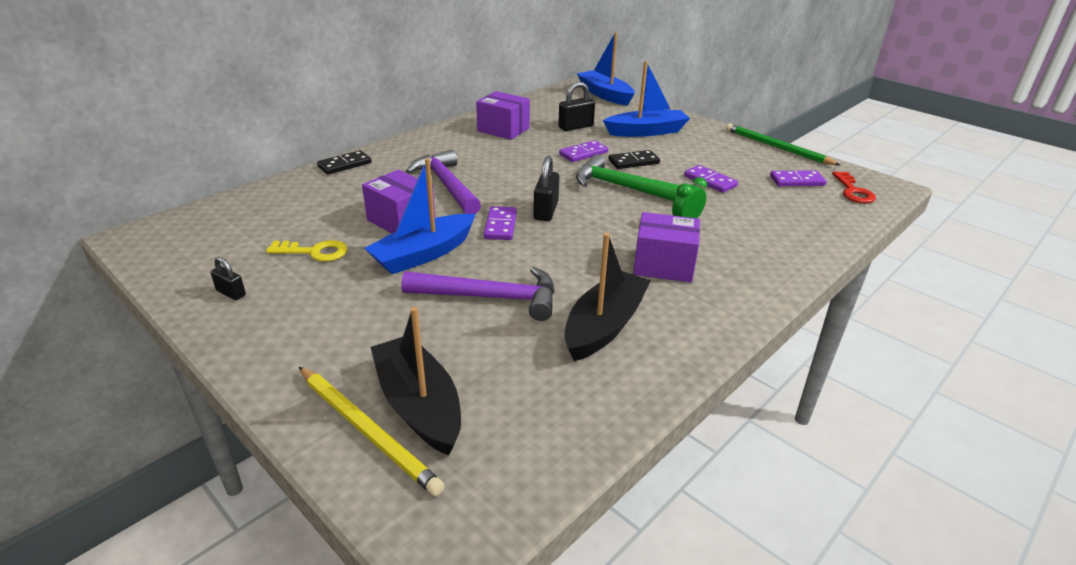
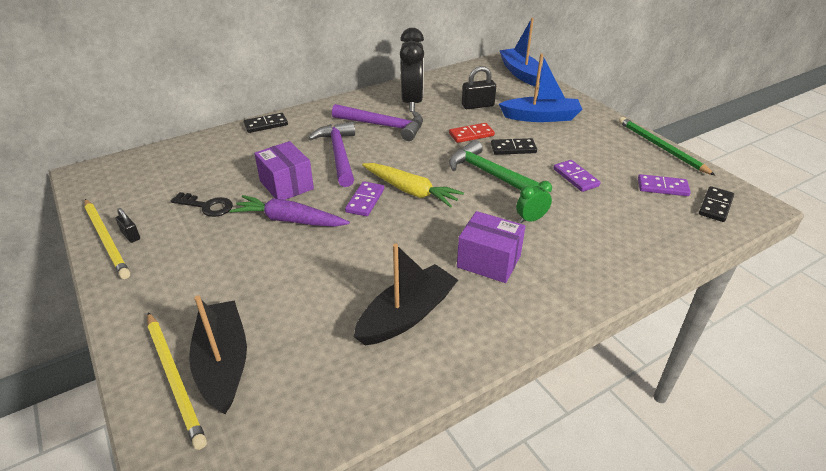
camera: 15 degrees right, 5 degrees up
yellow key [266,240,347,261] -> black key [171,192,233,217]
blue boat [364,158,476,274] -> purple carrot [230,195,350,227]
purple hammer [401,267,555,321] -> purple hammer moved to [332,104,423,141]
purple box [476,91,530,140] -> black clock [400,28,424,112]
black padlock [533,156,559,221] -> yellow carrot [362,163,464,208]
purple domino [559,140,608,162] -> red domino [449,123,495,143]
red key [832,171,876,203] -> black domino [699,186,734,222]
none -> yellow pencil [84,199,130,279]

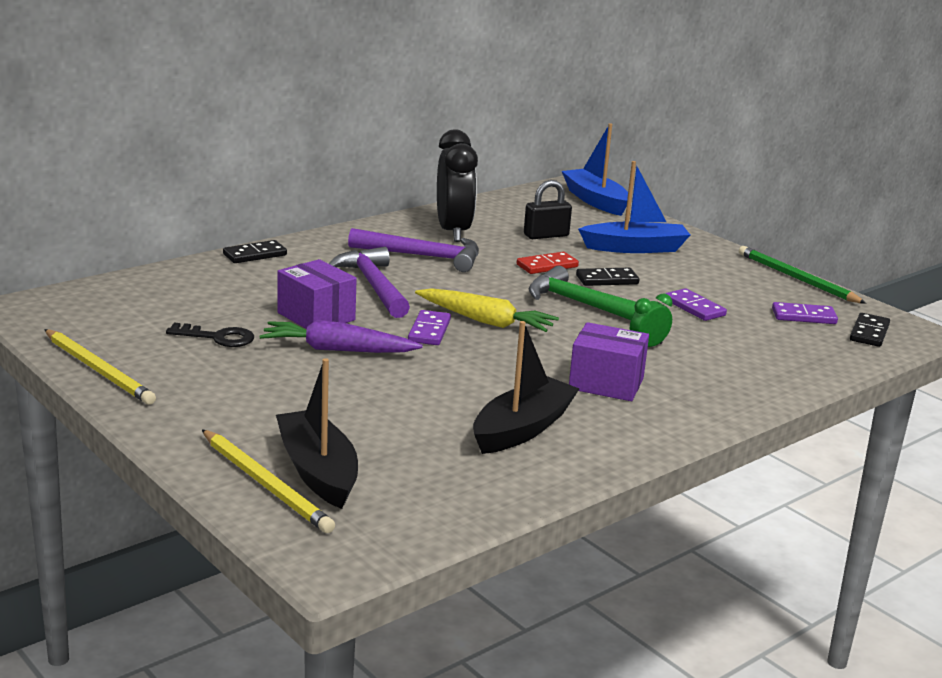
camera: 10 degrees left, 15 degrees down
black padlock [116,208,140,243] -> none

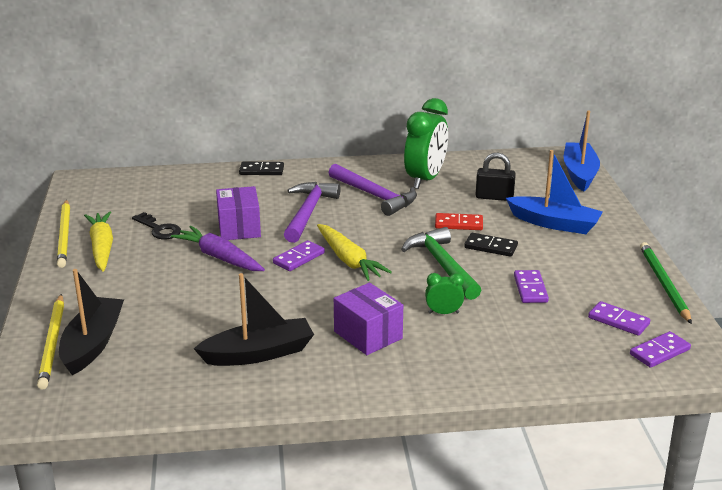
camera: 35 degrees right, 5 degrees up
black clock [437,129,478,242] -> green clock [404,98,448,189]
black domino [850,313,890,347] -> purple domino [630,331,691,368]
none -> yellow carrot [84,211,113,271]

